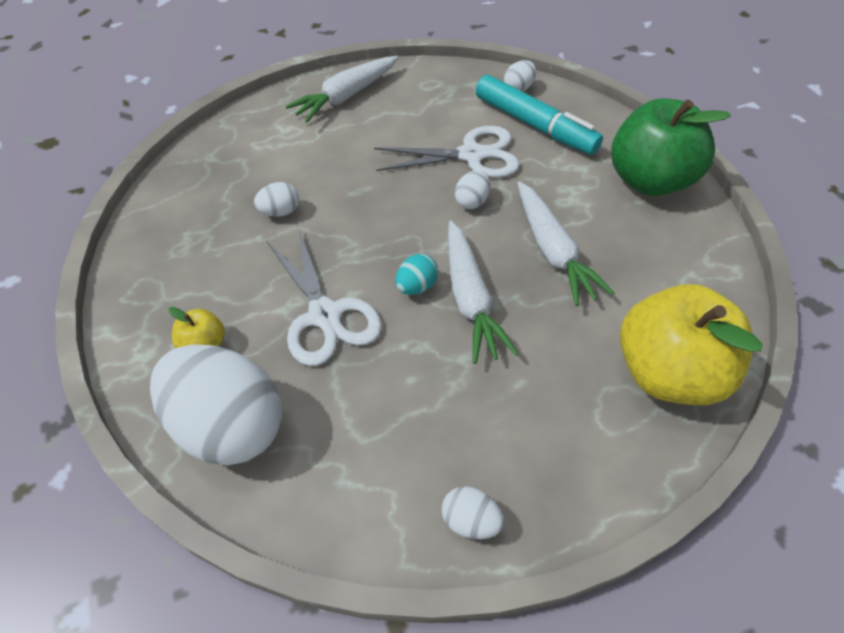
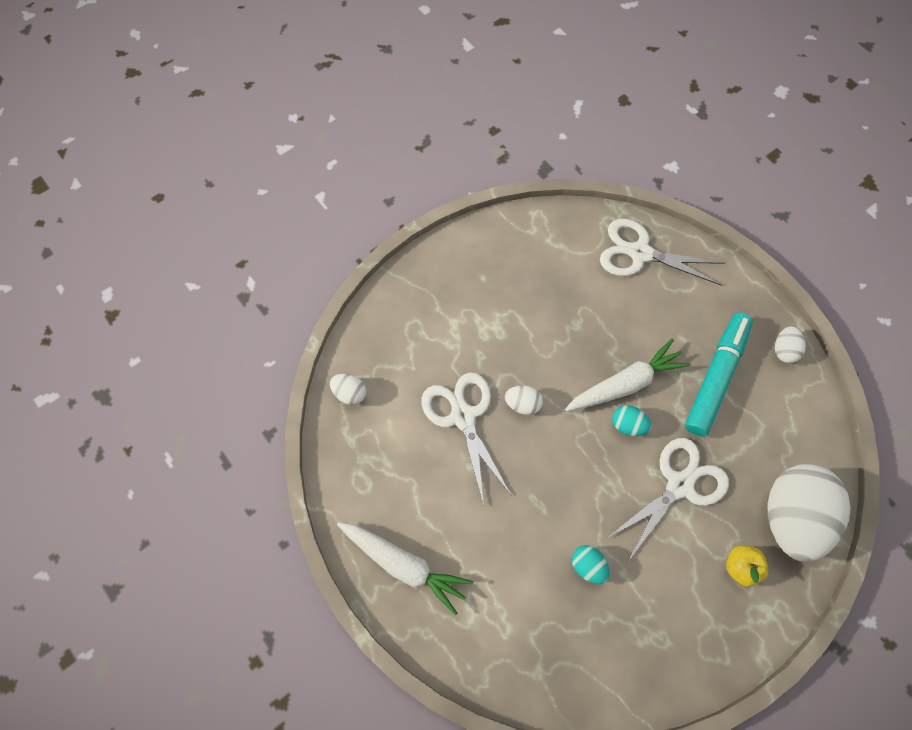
camera: 105 degrees left, 15 degrees up
white egg [254,182,299,217] -> turquoise egg [572,545,609,584]
turquoise marker [476,75,603,155] -> turquoise marker moved to [685,312,753,437]
white carrot [518,181,614,306] -> none
green apple [611,98,731,196] -> none
yellow apple [620,284,763,405] -> white scissors [600,219,726,286]

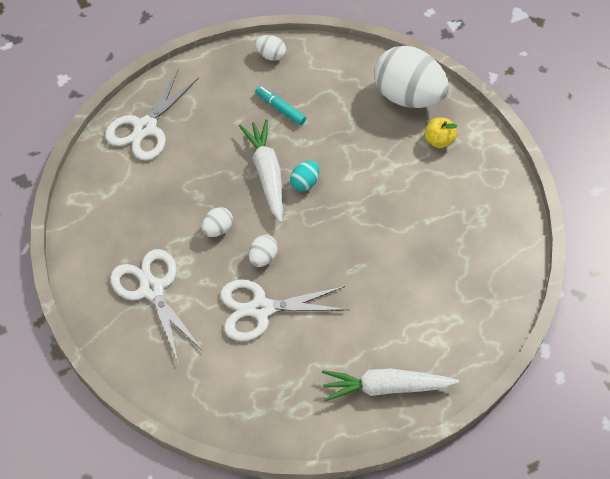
camera: 80 degrees left, 10 degrees down
white egg [330,374,366,405] -> white egg moved to [202,207,233,237]
white carrot [337,522,473,615] -> white carrot turned 135 degrees counterclockwise [322,369,459,401]
turquoise egg [572,545,609,584] -> none
white scissors [607,438,729,561] -> white scissors moved to [110,249,204,362]
turquoise marker [685,312,753,437] -> turquoise marker [255,86,306,125], size x0.51

